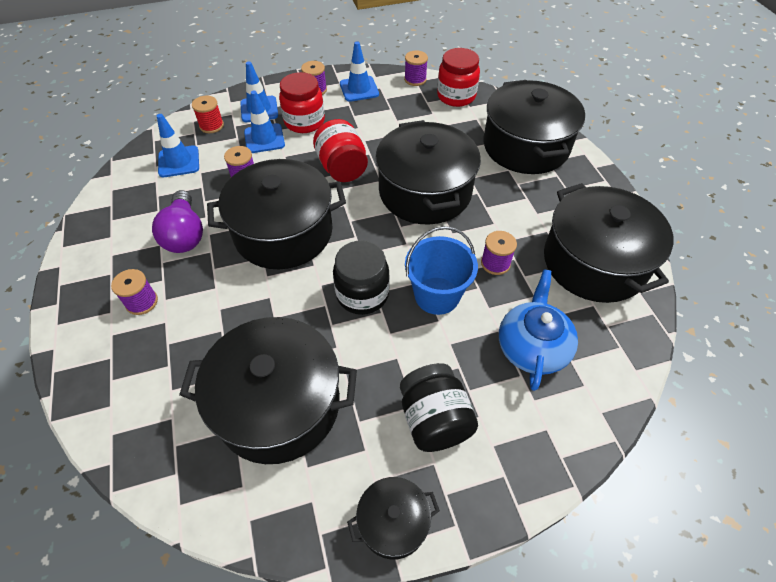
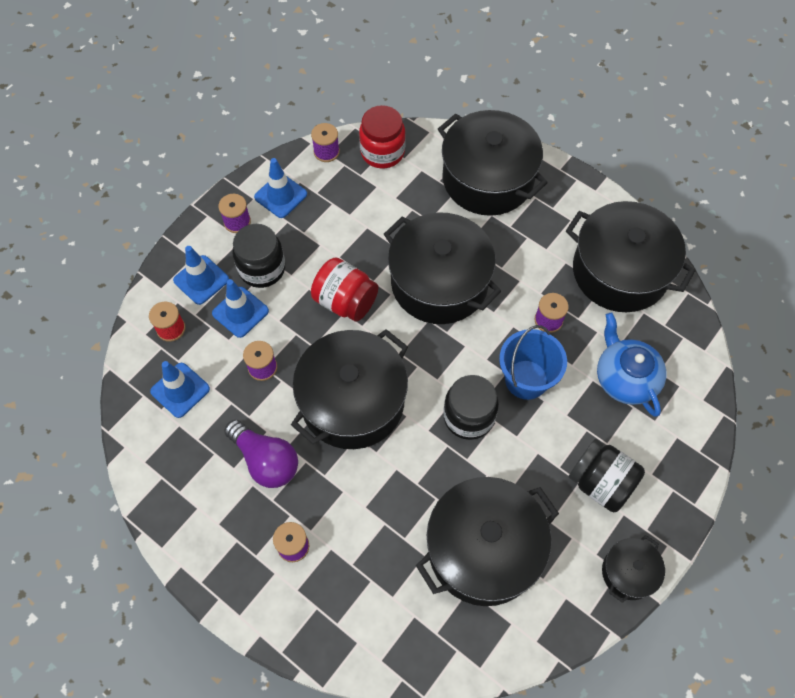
camera: 35 degrees left, 10 degrees up
red jar [279,72,325,133] -> black jar [232,224,285,288]

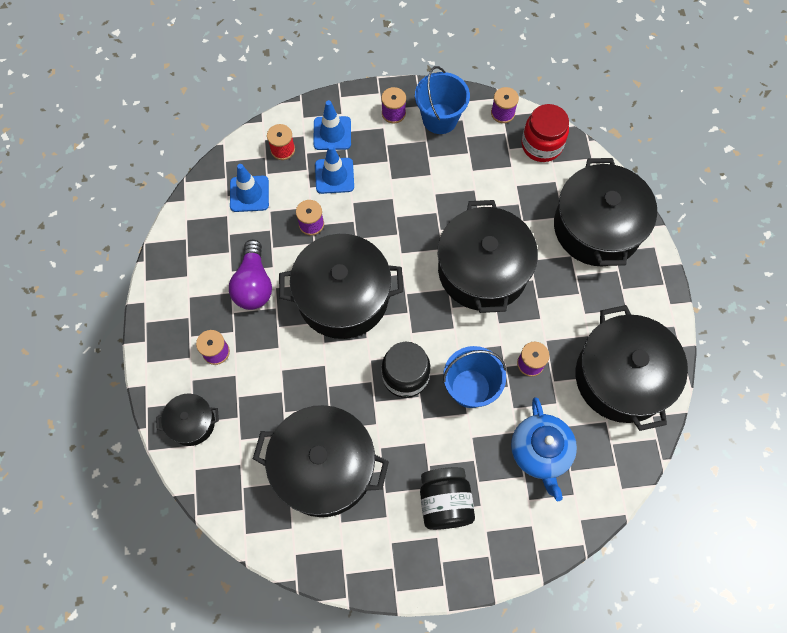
camera: 45 degrees right, 5 degrees up
black jar [232,224,285,288] -> none
blue traffic cone [254,158,307,218] -> blue bucket [415,66,470,134]
red jar [311,258,378,321] -> none
blue teapot [597,313,667,417] -> blue teapot turned 150 degrees clockwise [511,397,577,501]
black pot [602,535,665,603] -> black pot moved to [156,394,219,446]

